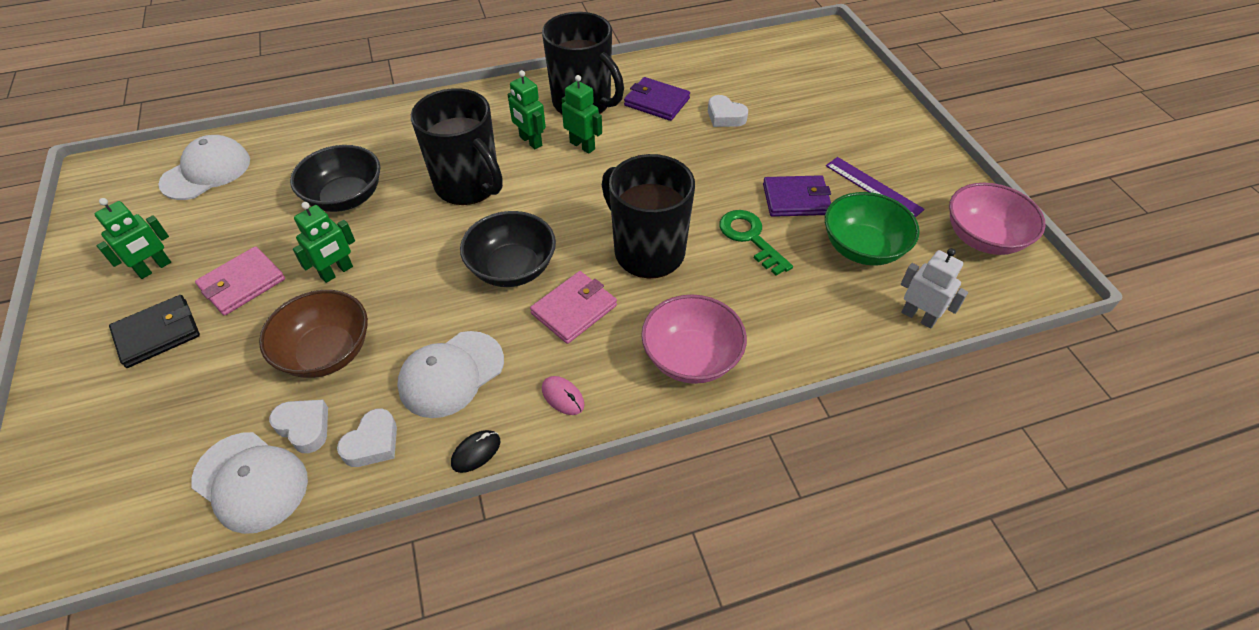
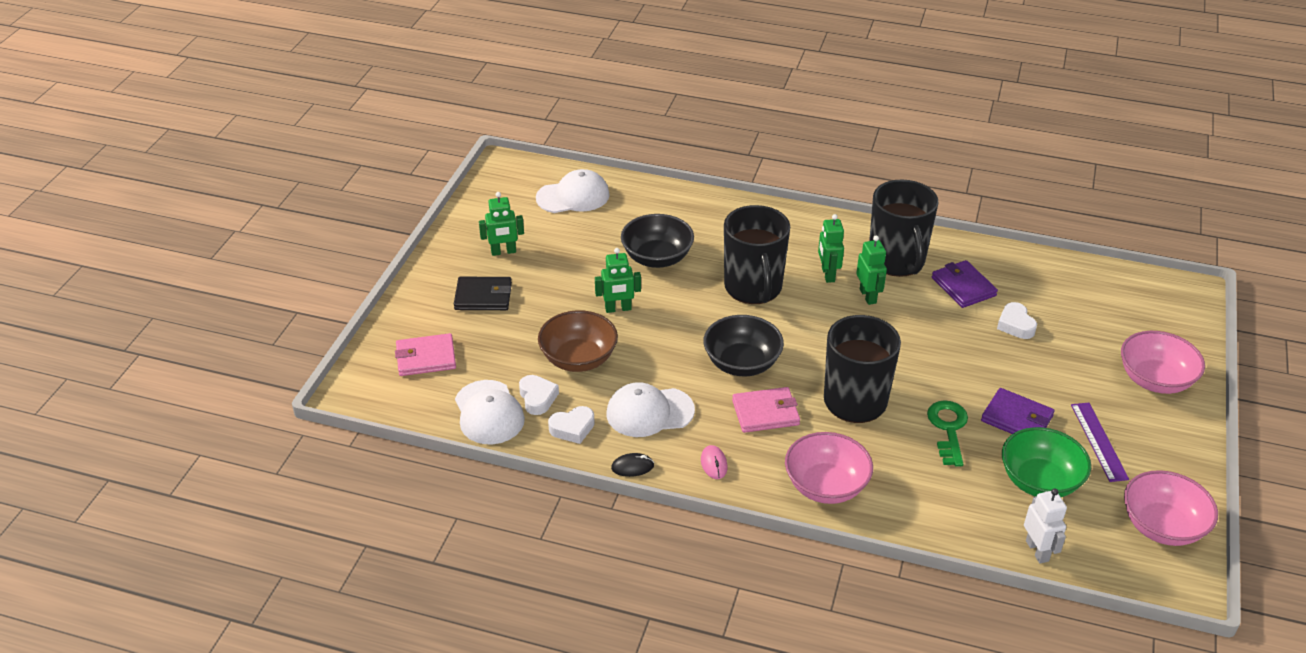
camera: 35 degrees right, 10 degrees down
pink wallet [195,246,285,316] -> pink wallet moved to [395,333,456,376]
none -> pink bowl [1121,331,1205,394]

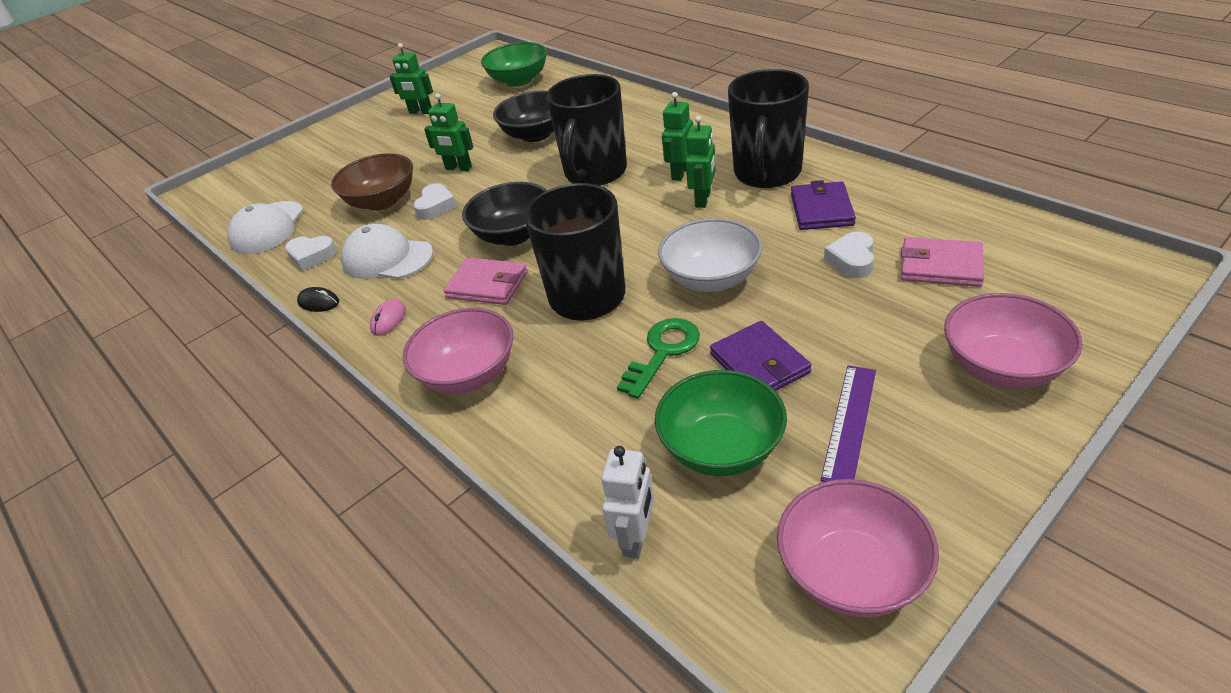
camera: 35 degrees right, 0 degrees up
pink wallet [395,333,456,376] -> pink wallet moved to [901,237,984,287]
black wallet [454,277,512,310] -> none
white heart [519,375,559,415] -> white heart moved to [413,183,457,220]
white cap [536,169,610,213] -> green bowl [481,42,547,87]
none -> white bowl [658,218,762,292]

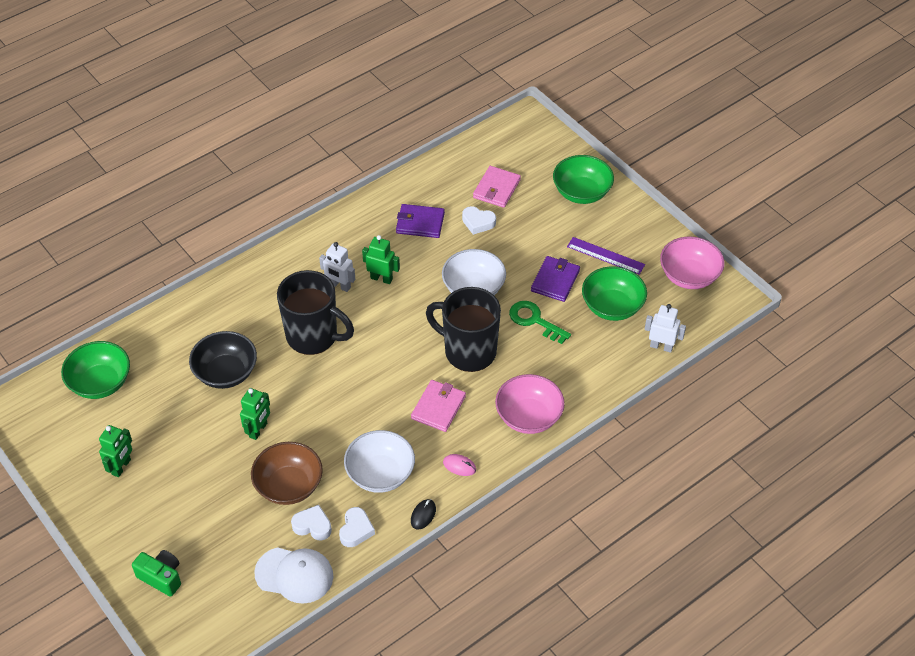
camera: 90 degrees left, 10 degrees up
white cap [341,224,433,279] -> white bowl [344,430,415,493]
white heart [413,183,457,220] -> white heart moved to [291,505,332,540]
black bowl [462,182,547,246] -> none
green robot [662,92,693,181] -> white robot [319,242,355,292]
purple wallet [710,321,811,391] -> purple wallet turned 45 degrees counterclockwise [531,256,580,302]
black mug [728,69,809,188] -> none
pink bowl [944,293,1083,389] -> green bowl [553,155,614,204]
none -> green camera [132,550,181,597]

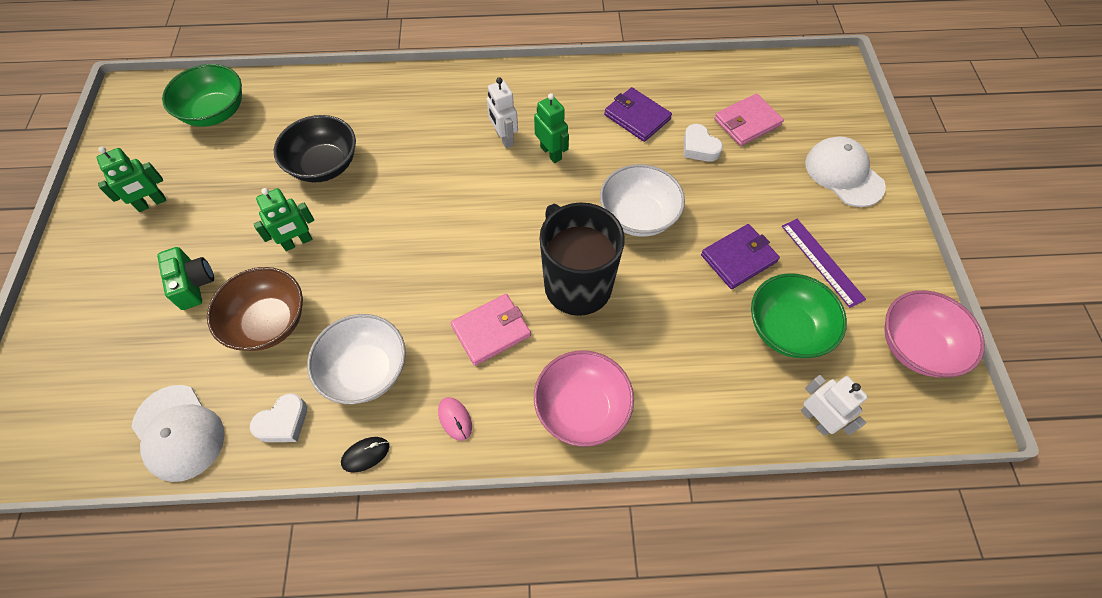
camera: 35 degrees right, 10 degrees up
green camera [132,550,181,597] -> green camera moved to [157,247,214,310]
black mug [277,270,354,355] -> none
white heart [291,505,332,540] -> none
green key [509,301,571,344] -> none
green bowl [553,155,614,204] -> white cap [805,136,886,207]

